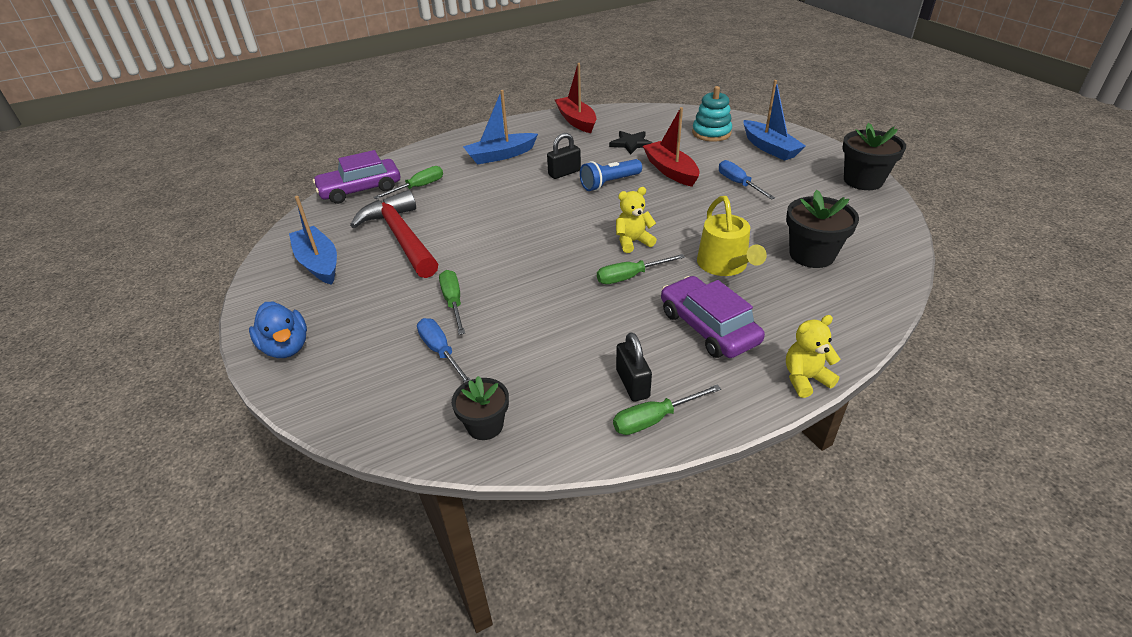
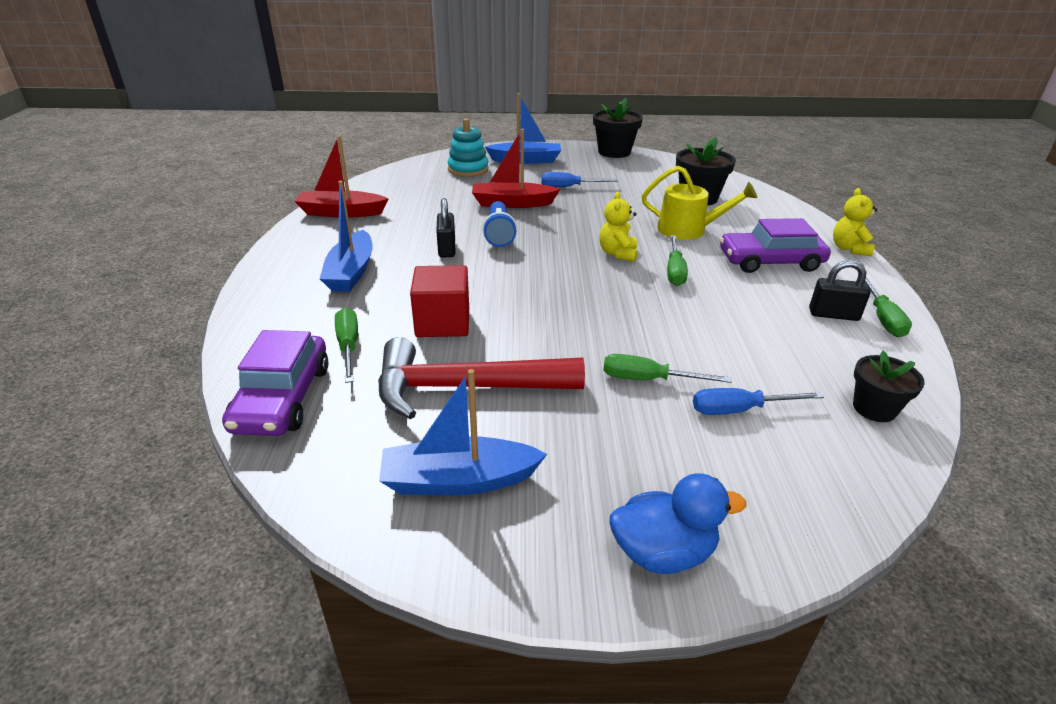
camera: 65 degrees left, 5 degrees down
black star [609,131,653,155] -> none
none -> red cube [410,265,469,337]

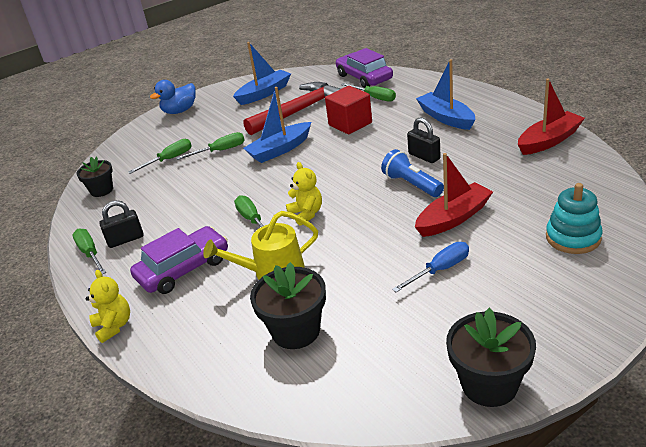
camera: 150 degrees right, 0 degrees up
blue boat [485,93,561,164] -> blue boat moved to [243,87,311,163]
blue screwdriver [693,388,824,415] -> green screwdriver [128,139,192,174]

